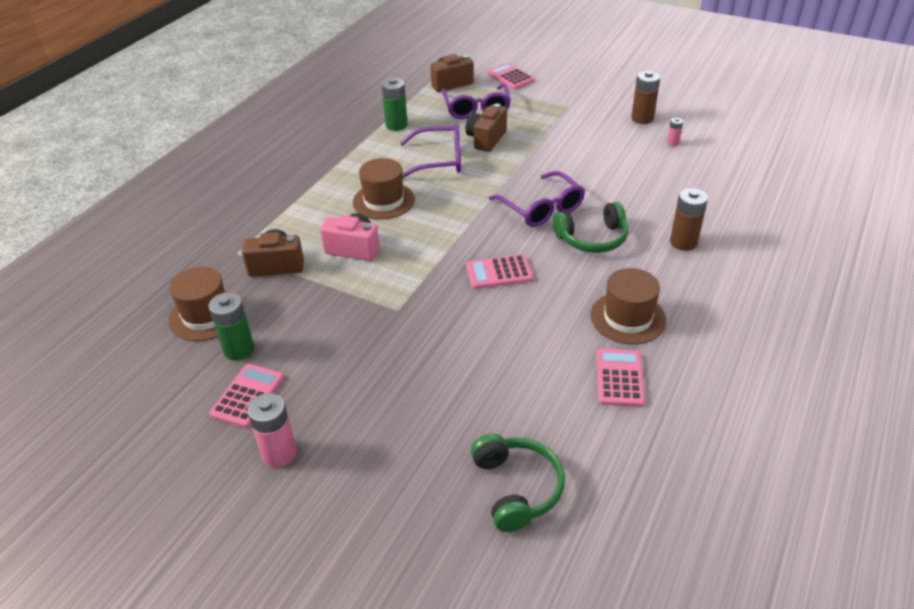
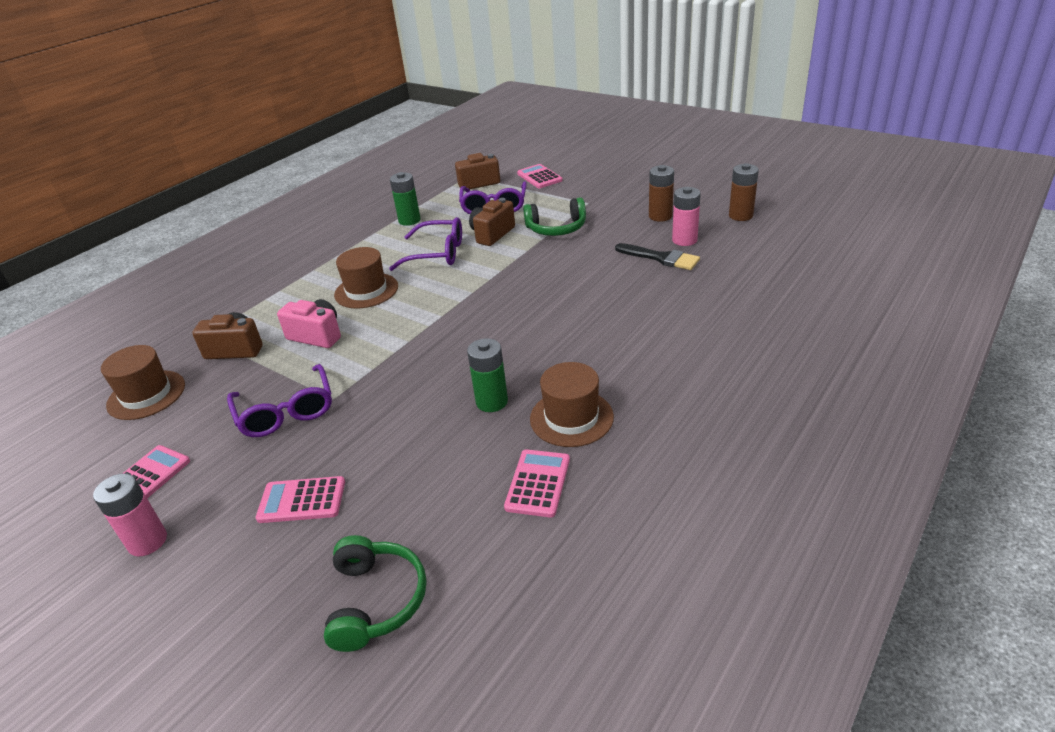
camera: 10 degrees right, 5 degrees down
green battery [208,292,254,361] -> green battery moved to [467,338,508,412]
pink calculator [466,254,533,289] -> pink calculator moved to [256,476,345,523]
purple glasses [489,171,585,227] -> purple glasses moved to [227,364,332,437]
green headphones [553,202,628,253] -> green headphones moved to [523,198,586,236]
pink battery [667,118,683,146] -> pink battery [672,187,701,246], size x1.90
brown battery [670,188,708,251] -> brown battery moved to [729,163,759,221]
none -> black brush [615,243,700,270]

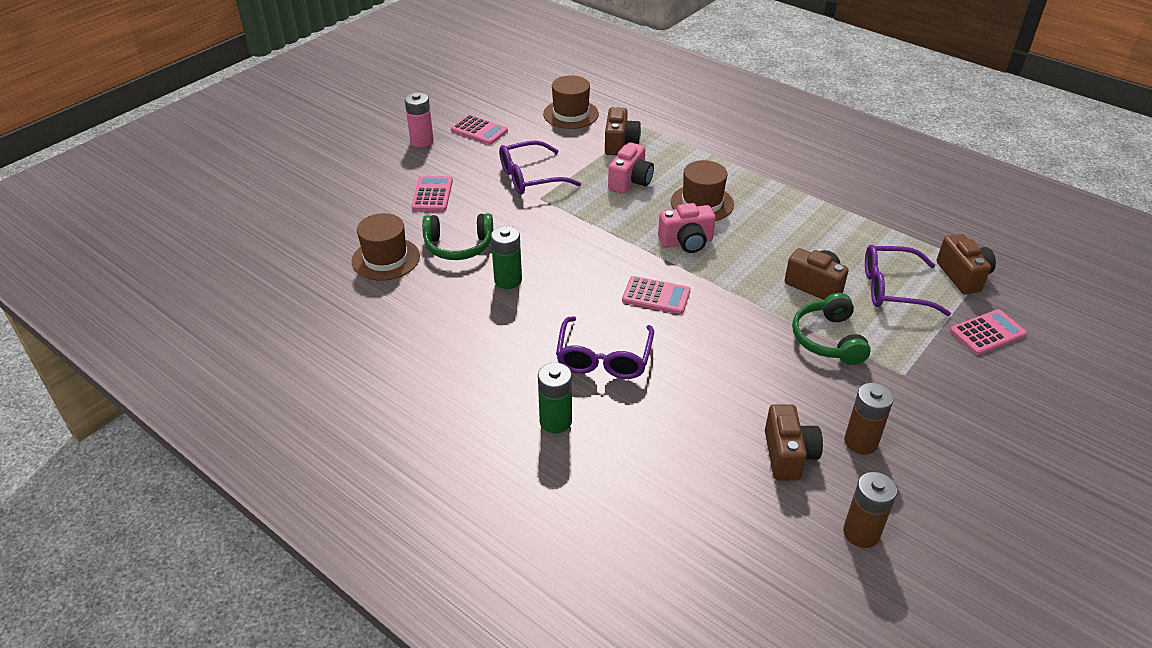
camera: 90 degrees right, 5 degrees up
green headphones [324,535,427,652] -> green headphones moved to [422,213,493,260]
purple glasses [389,217,462,271] -> purple glasses moved to [556,316,654,379]
green battery [390,172,421,226] -> green battery moved to [538,363,572,433]
pink calculator [504,449,570,518] -> pink calculator moved to [622,276,691,314]
brown hat [530,362,614,447] -> brown hat moved to [352,213,420,281]
black brush [615,243,700,270] -> none
pink battery [672,187,701,246] -> brown camera [765,404,823,481]
none -> pink camera [658,203,716,253]

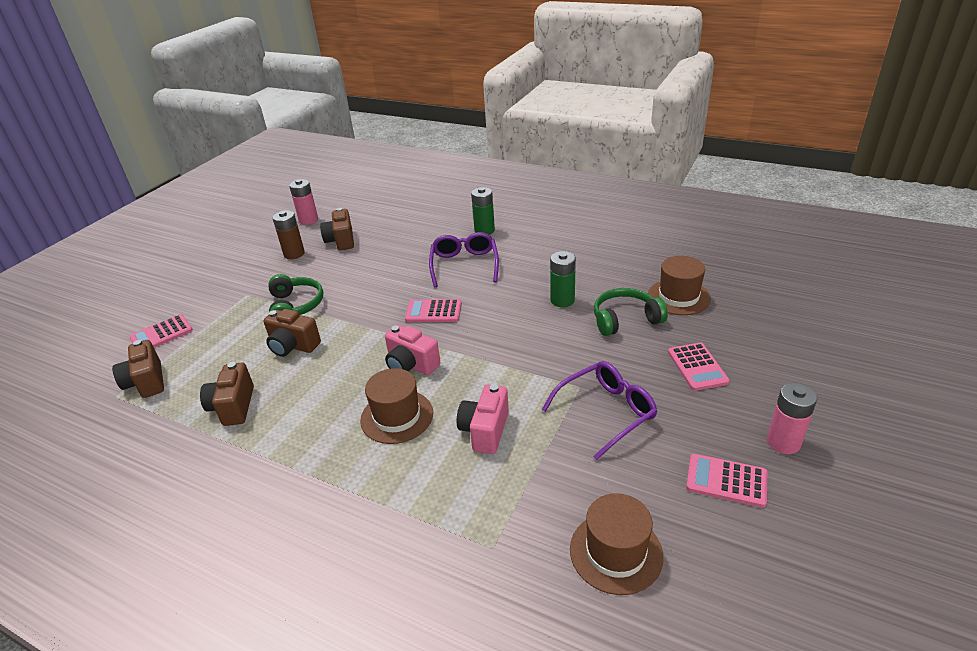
camera: 170 degrees right, 5 degrees down
brown camera [605,107,641,155] -> brown camera moved to [200,362,254,426]
pink camera [658,203,716,253] -> pink camera turned 120 degrees counterclockwise [385,325,440,375]
brown battery [843,472,897,548] -> pink battery [289,179,318,225]
purple glasses [865,245,951,316] -> none

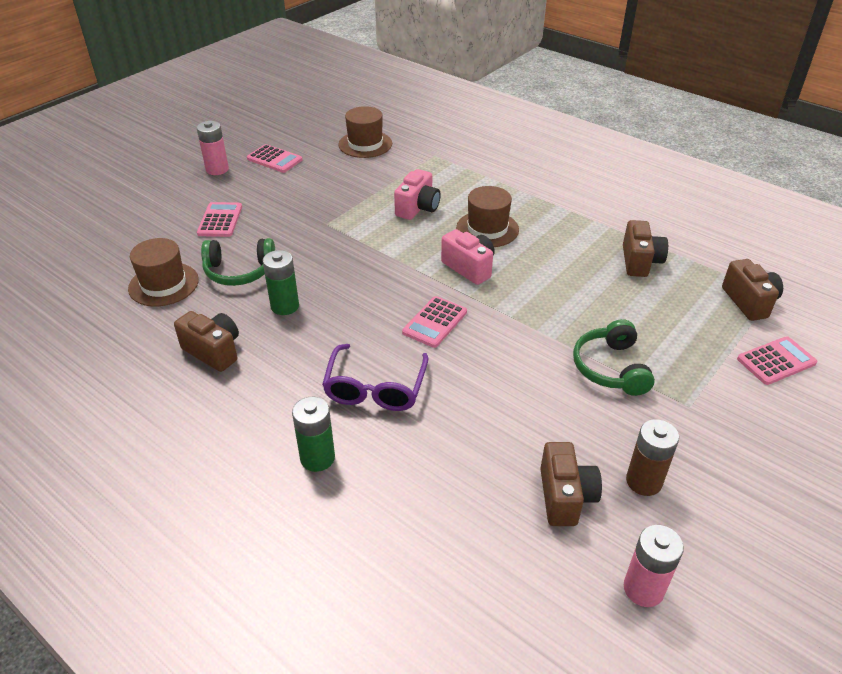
camera: 170 degrees left, 5 degrees up
brown camera [264,309,321,357] -> brown camera moved to [174,311,239,372]
pink calculator [405,299,462,322] -> pink calculator turned 105 degrees clockwise [402,296,467,348]
purple glasses [542,361,657,460] -> none

